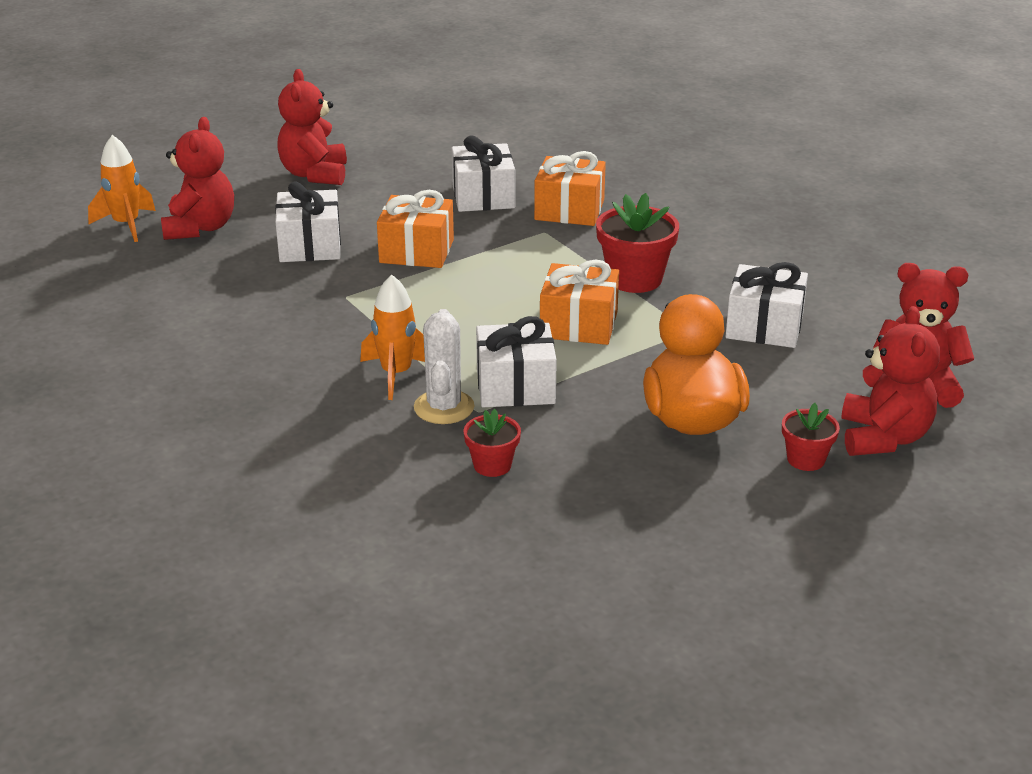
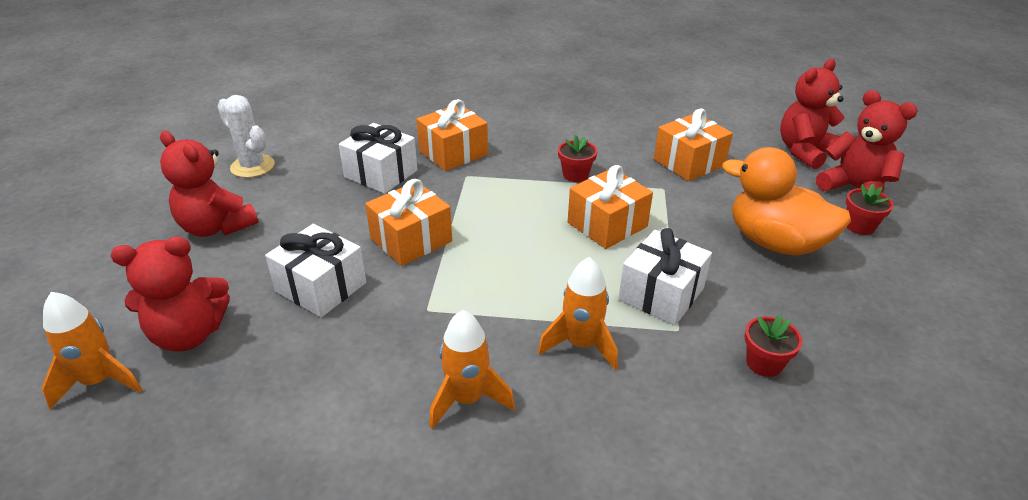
camera: 50 degrees left, 5 degrees up
red teddy bear [161,117,234,240] -> red teddy bear turned 120 degrees clockwise [111,237,230,352]
white cactus [414,309,474,424] -> white cactus moved to [217,95,275,178]
red flower pot [596,193,679,293] -> red flower pot [558,135,597,182], size x0.58
white gift [725,262,808,348] -> orange gift [654,109,733,181]
none -> orange rocket [429,310,515,429]

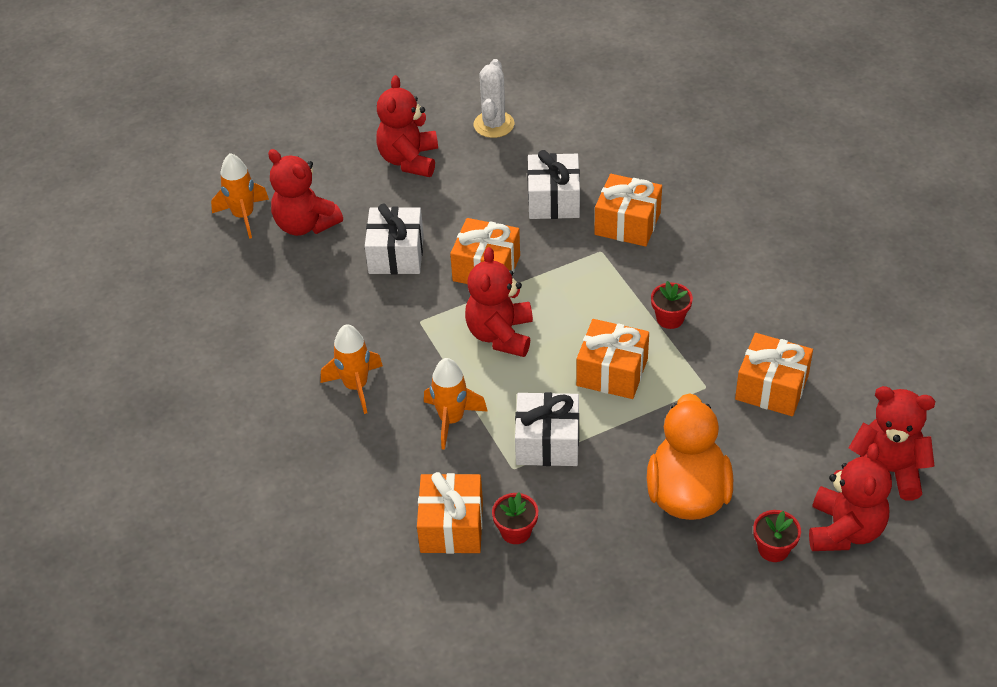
camera: 60 degrees right, 10 degrees up
none -> orange gift [417,472,483,554]
none -> red teddy bear [465,247,533,357]

